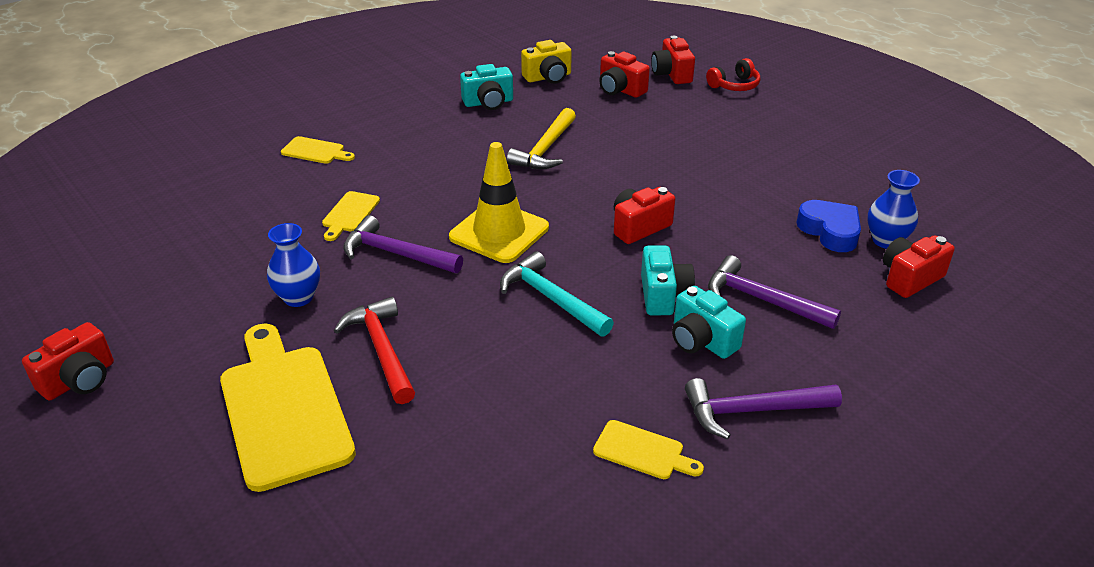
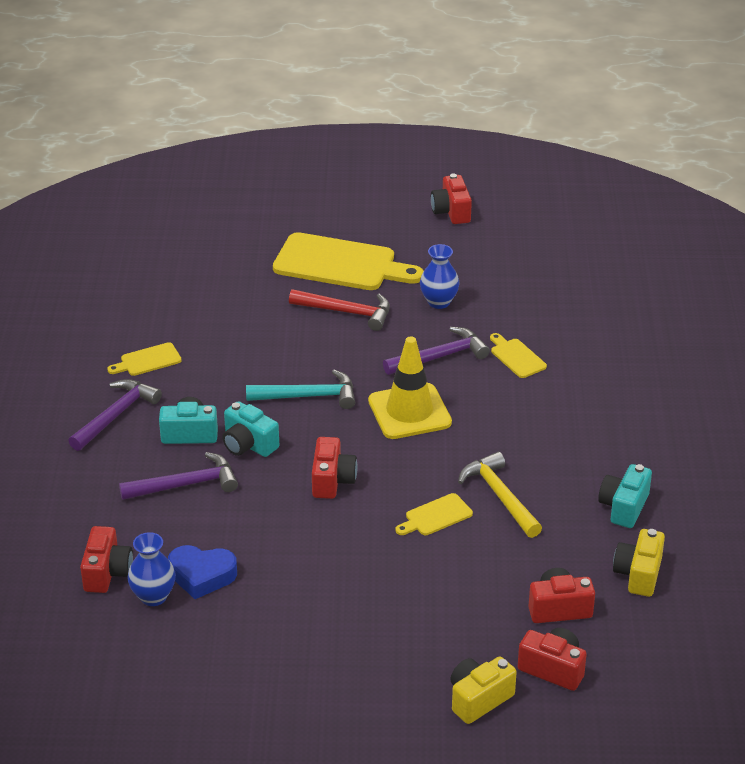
camera: 130 degrees right, 0 degrees up
yellow cutting board [281,136,355,164] -> yellow cutting board moved to [395,493,473,535]
red headphones [706,58,760,91] -> yellow camera [451,656,517,724]

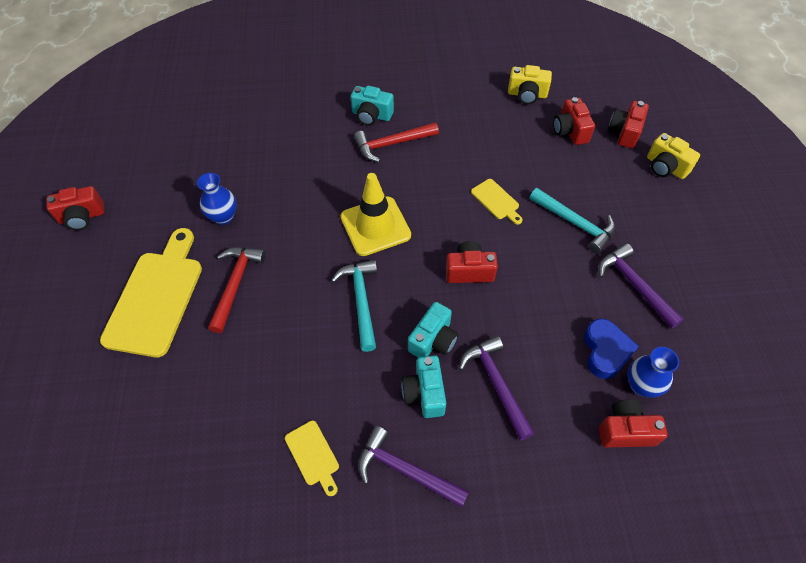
camera: 95 degrees left, 20 degrees up
purple hammer [383,327,490,375] -> purple hammer moved to [599,243,683,329]
yellow hammer [458,452,542,538] -> none
yellow cutting board [490,333,547,378] -> none
turquoise camera [598,464,652,528] -> turquoise camera moved to [351,86,394,126]
none -> red hammer [354,122,439,162]
none -> turquoise hammer [530,188,615,254]

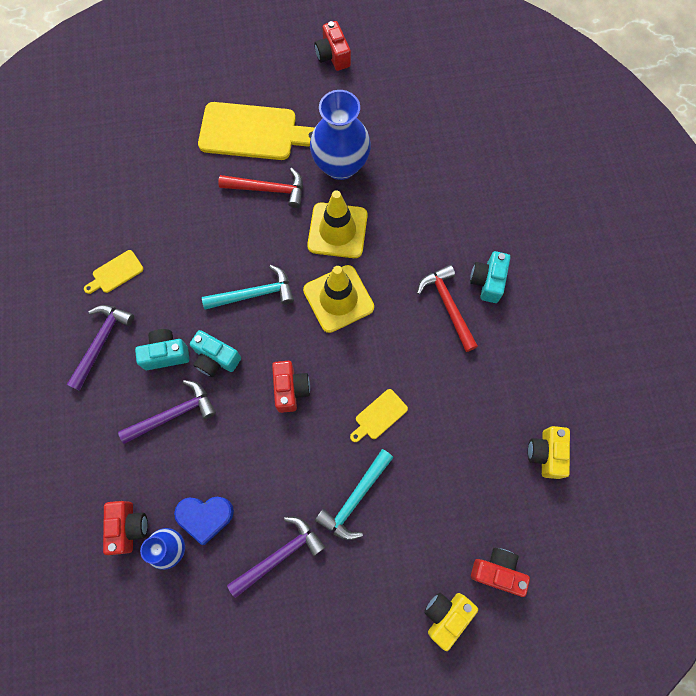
camera: 85 degrees right, 15 degrees up
blue vase [197,173,237,225] -> blue vase [310,90,371,180], size x1.80
red camera [553,97,595,145] -> none
none -> yellow traffic cone [307,190,368,258]

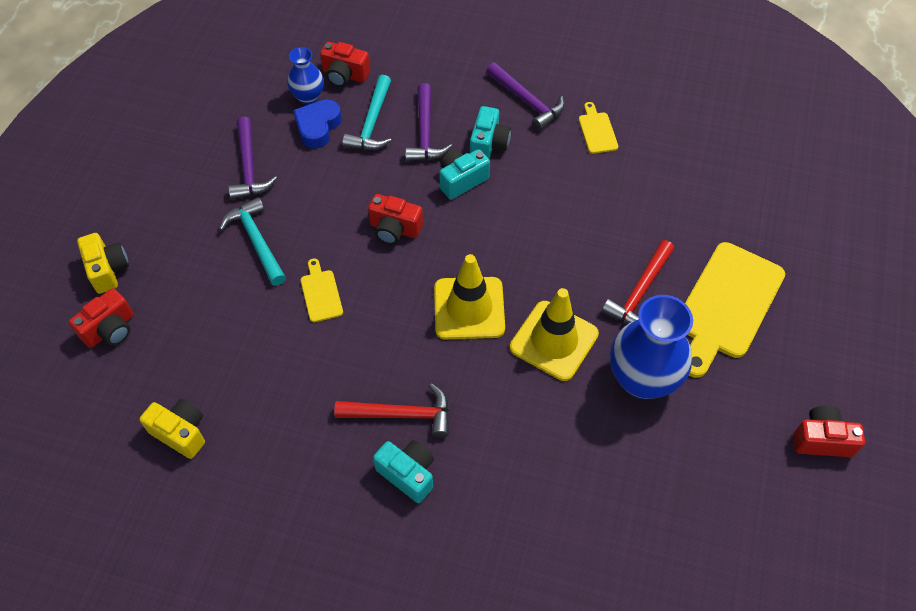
camera: 115 degrees right, 15 degrees down
turquoise hammer [202,265,294,310] -> turquoise hammer moved to [342,75,392,150]

